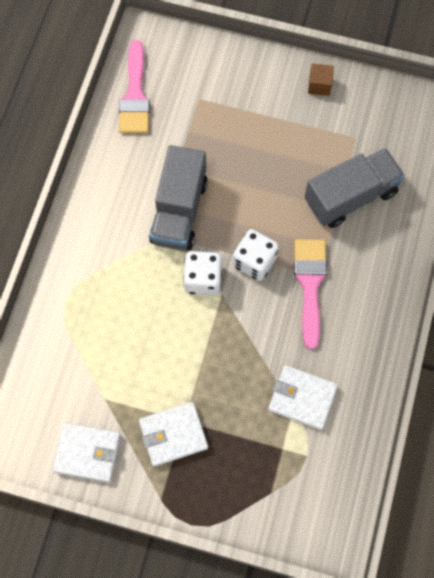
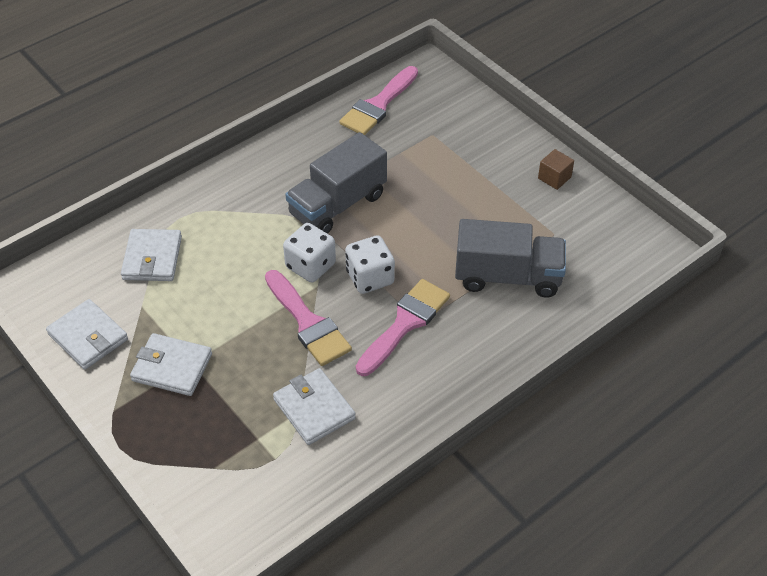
camera: 35 degrees right, 20 degrees down
none -> white wallet [121,229,182,281]
none -> pink brush [265,270,352,366]

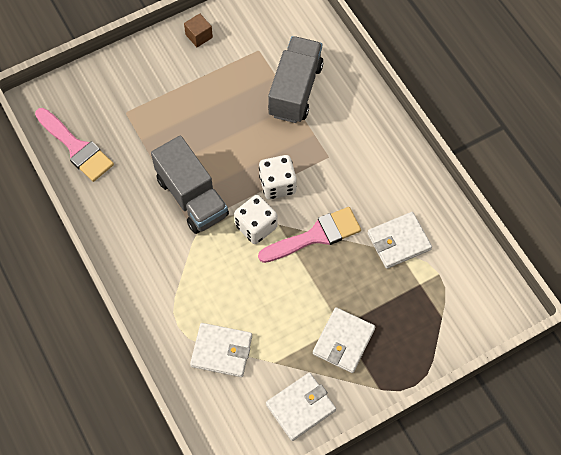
camera: 80 degrees left, 15 degrees up
pink brush [356,279,450,376] -> none

